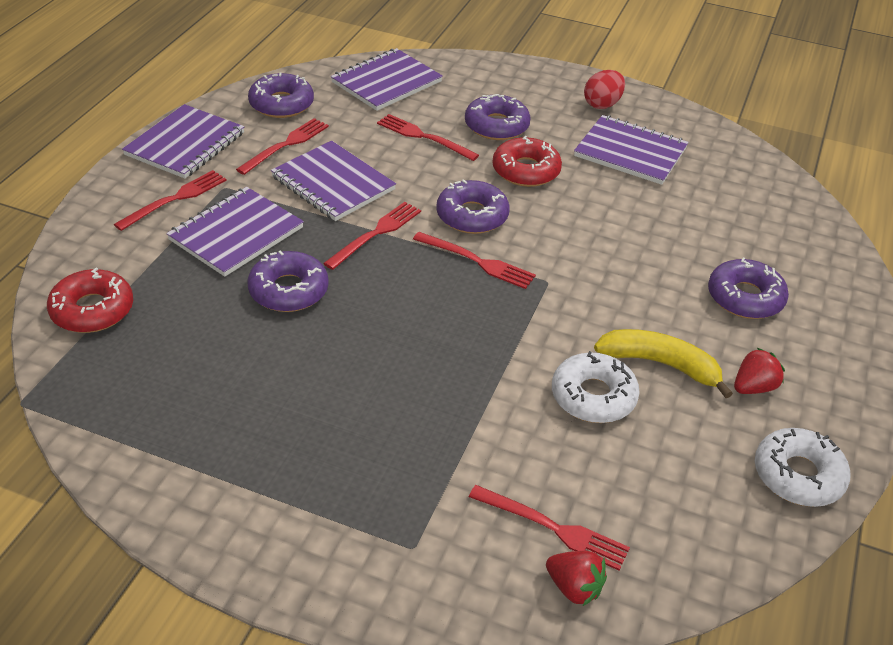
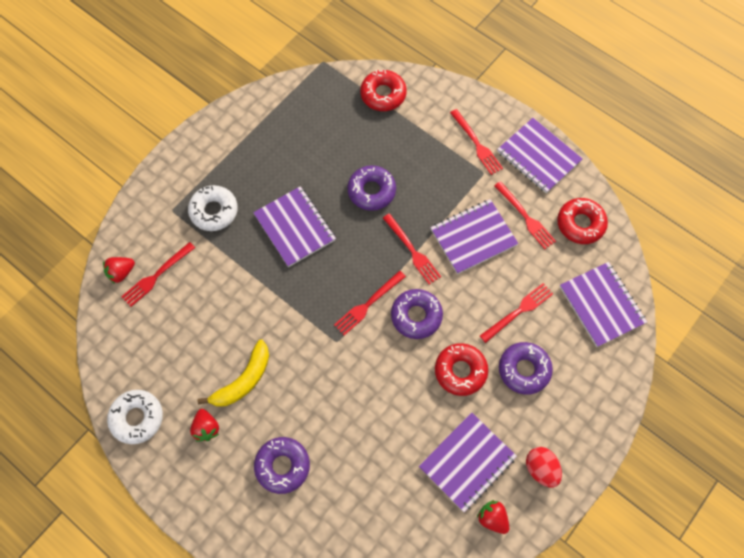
camera: 110 degrees right, 25 degrees up
purple notebook [166,187,304,277] -> purple notebook moved to [253,186,336,267]
purple donut [248,72,314,118] -> red donut [557,198,608,244]
white donut [552,351,640,423] -> white donut moved to [188,185,238,231]
none -> red strawberry [477,500,509,534]

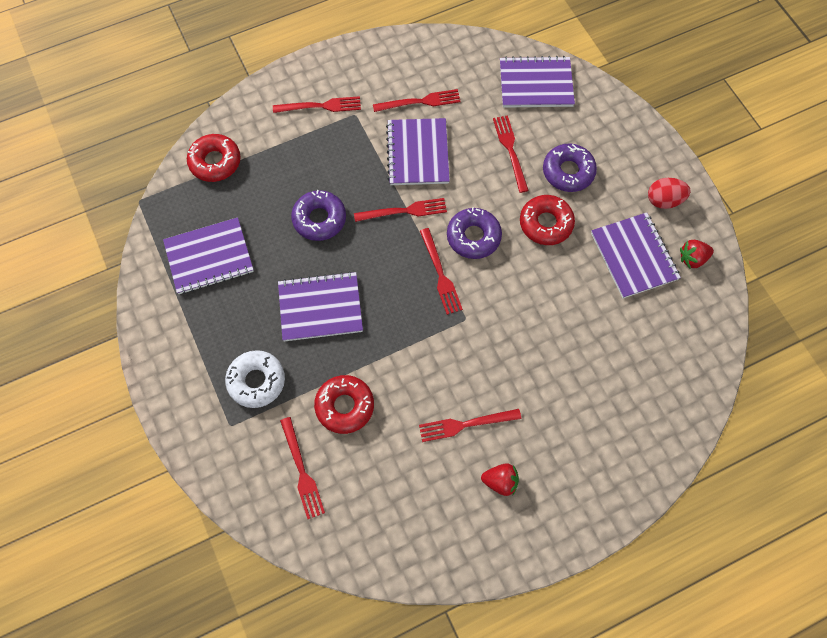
camera: 65 degrees left, 0 degrees up
red strawberry [103,257,135,284] -> none
white donut [107,390,163,444] -> none
yellow banana [198,340,269,406] -> red fork [419,409,521,442]
purple donut [254,437,310,494] -> none
purple notebook [497,118,583,193] -> purple notebook moved to [163,217,254,294]
red donut [557,198,608,244] -> red donut moved to [314,375,374,434]

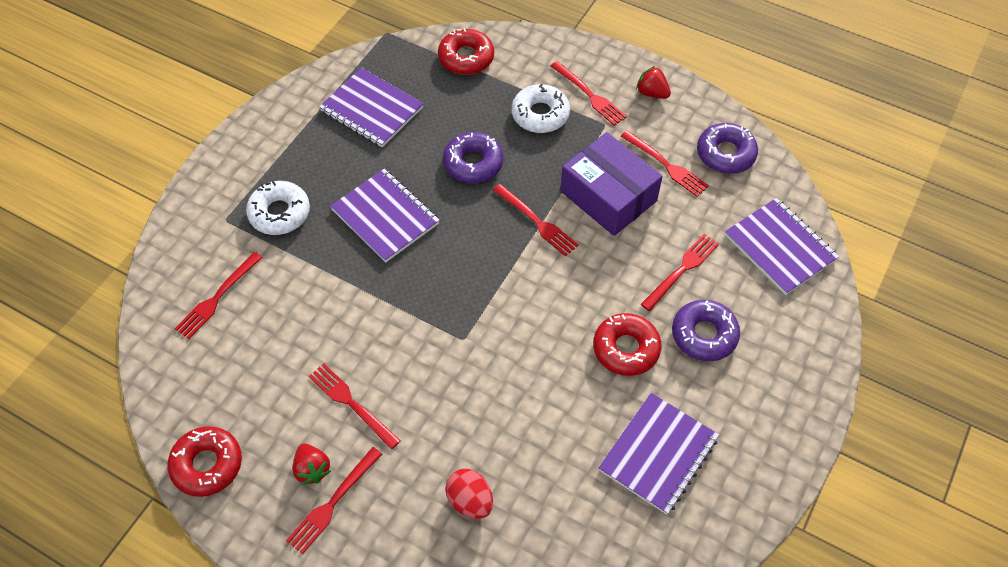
camera: 55 degrees right, 10 degrees down
red donut [314,375,374,434] -> red donut moved to [168,426,242,497]
purple notebook [386,118,450,185] -> purple box [560,132,663,236]
red fork [420,228,463,315] -> red fork moved to [286,447,382,554]
purple donut [447,207,502,259] -> purple donut moved to [697,123,758,174]
red egg [648,178,690,209] -> red egg moved to [445,469,493,519]
red strawberry [680,240,714,268] -> red strawberry moved to [636,66,671,99]
none -> white donut [512,83,570,133]

